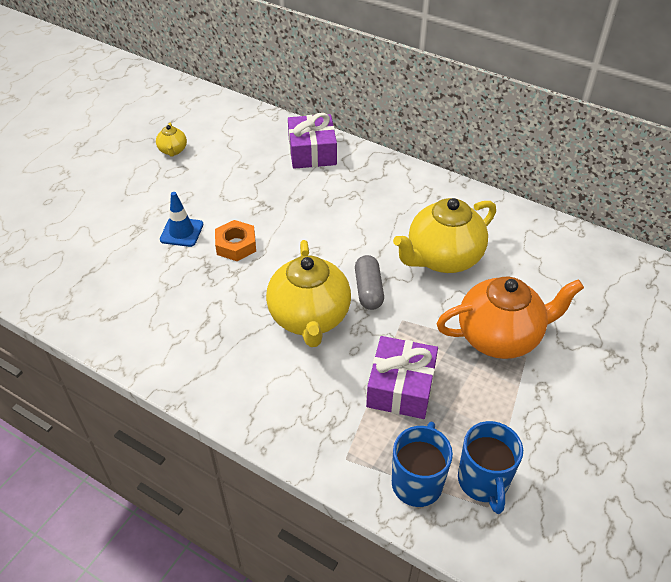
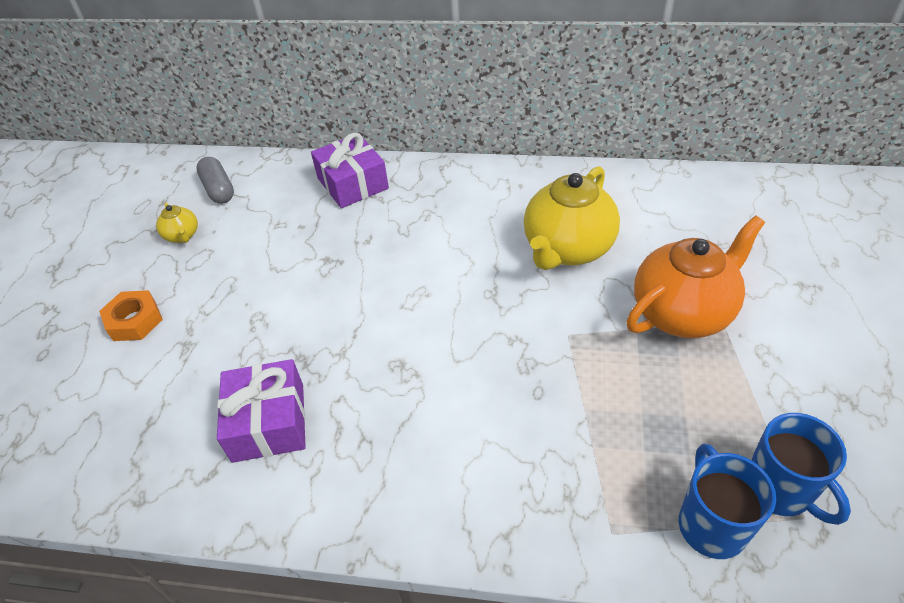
camera: 20 degrees left, 0 degrees up
blue traffic cone [160,192,203,247] -> none
orange nut [215,220,256,261] -> orange nut moved to [99,290,163,341]
yellow teapot [266,240,351,347] -> none
grey capsule [355,255,384,310] -> grey capsule moved to [196,157,234,204]
purple gift [366,336,438,419] -> purple gift moved to [217,359,306,463]

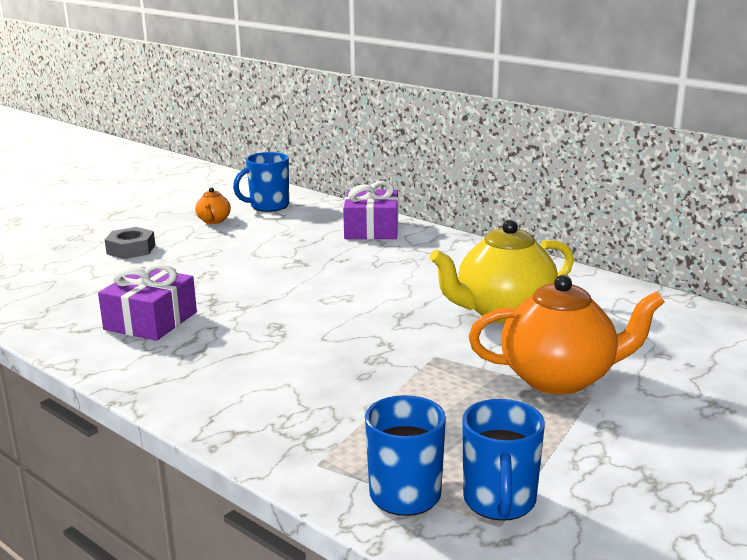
camera: 30 degrees right, 25 degrees down
orange nut [99,290,163,341] -> grey nut [105,227,155,259]
yellow teapot [156,203,198,243] -> orange teapot [195,187,231,224]
grey capsule [196,157,234,204] -> blue mug [233,152,289,212]

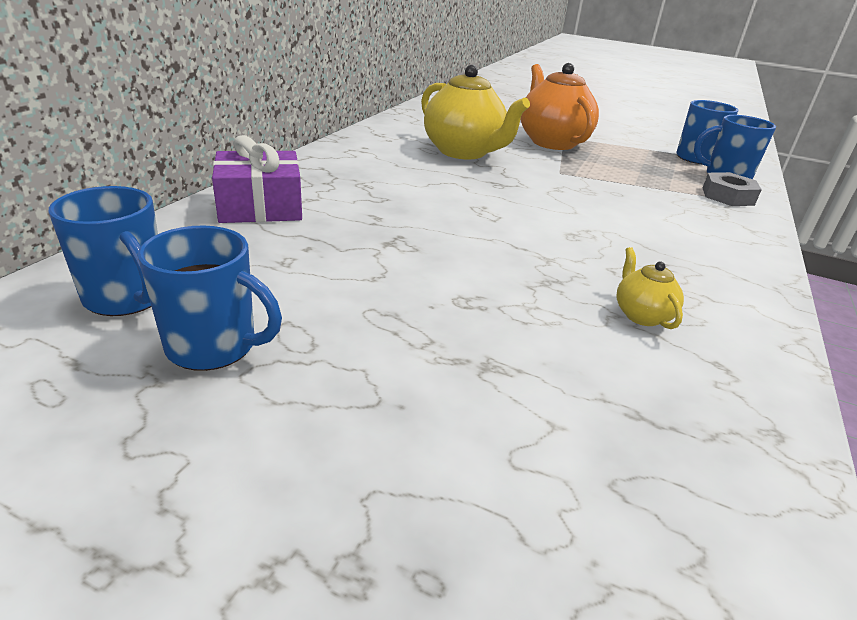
camera: 110 degrees left, 10 degrees up
purple gift [98,264,197,341] -> yellow teapot [617,247,684,329]
grey nut [105,227,155,259] -> grey nut moved to [703,172,762,206]
orange teapot [195,187,231,224] -> blue mug [138,225,282,371]

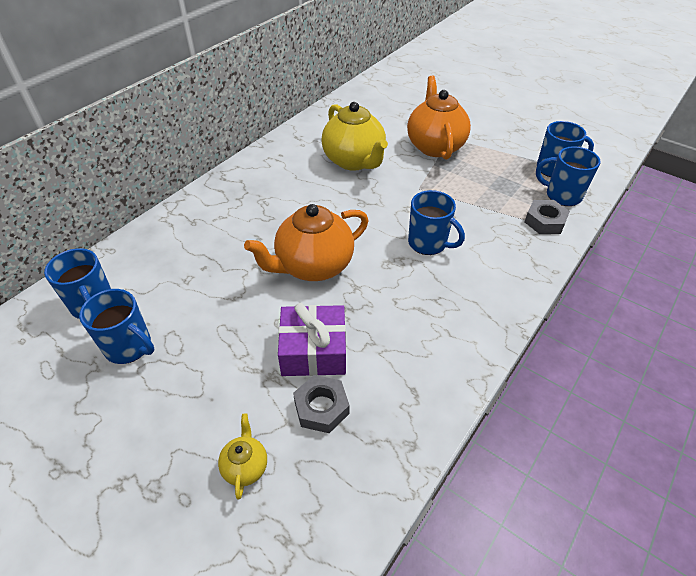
camera: 15 degrees right, 15 degrees up
purple gift [212,135,302,223] -> purple gift moved to [278,303,346,376]
yellow teapot [617,247,684,329] -> yellow teapot moved to [218,413,267,500]
none -> orange teapot [244,204,368,281]
none -> grey nut [293,375,350,433]
none -> blue mug [408,190,465,255]

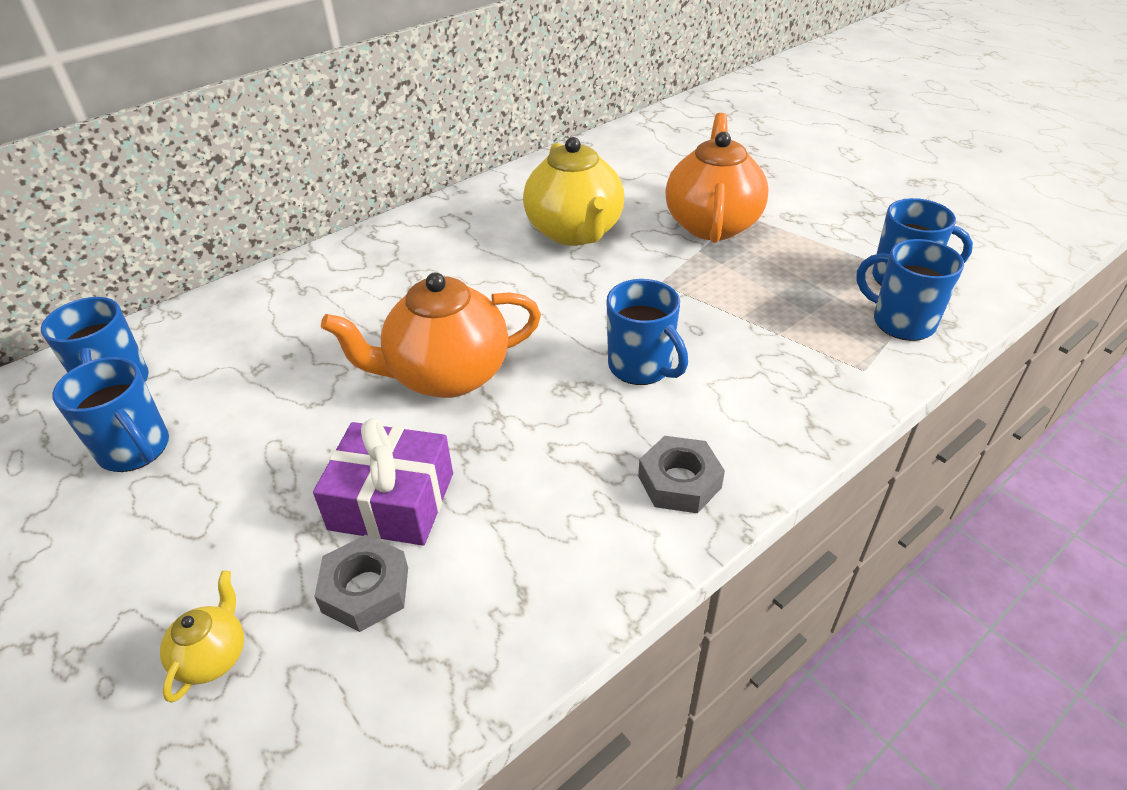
camera: 15 degrees right, 5 degrees down
grey nut [524,200,570,234] -> grey nut moved to [638,436,725,513]

